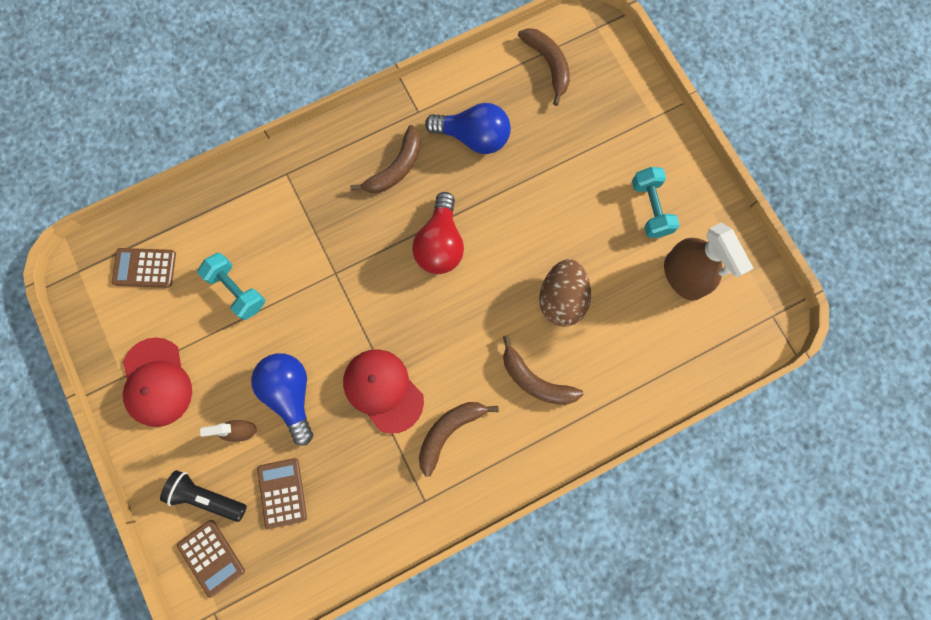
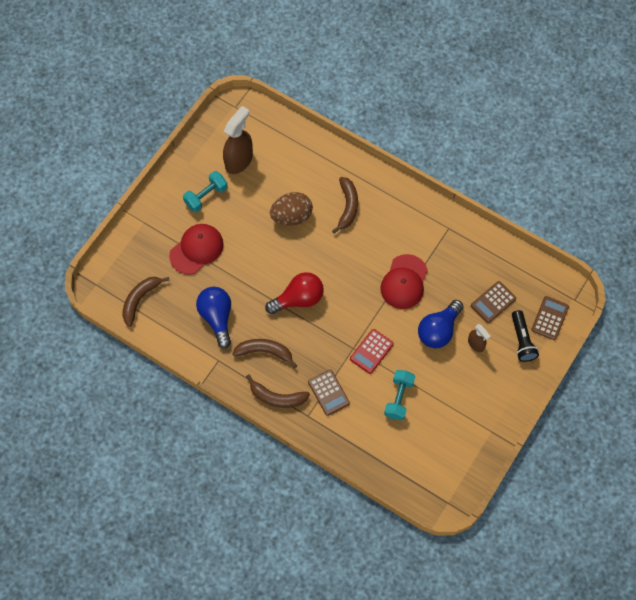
camera: 120 degrees left, 10 degrees down
brown calculator [112,248,176,288] -> brown calculator moved to [308,370,350,416]
red cap [123,337,192,427] -> red cap moved to [169,224,224,275]
brown banana [419,402,499,477] -> brown banana moved to [246,374,310,408]
none -> red calculator [350,329,394,374]

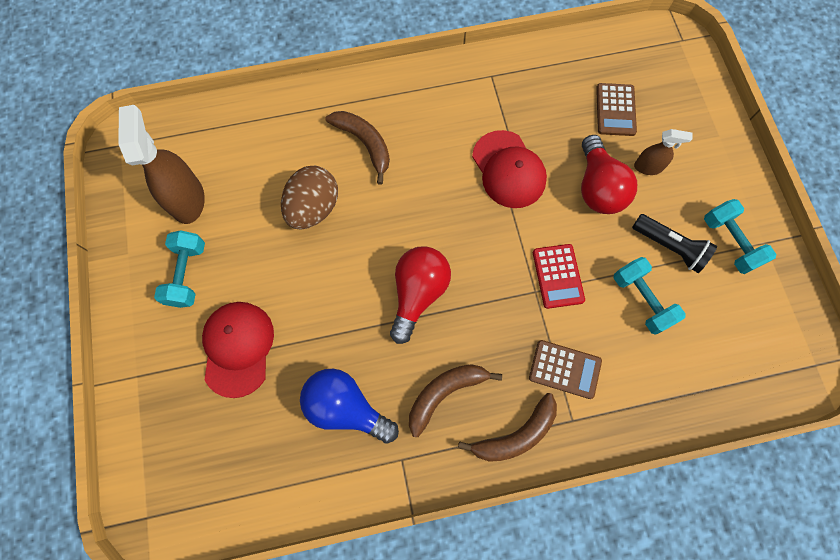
camera: 45 degrees left, 5 degrees up
brown banana [122,277,170,327] -> none
blue light bulb [418,300,464,348] -> red light bulb [581,135,637,214]
black flashlight [512,310,539,362] -> black flashlight moved to [632,214,717,273]
brown calculator [531,296,569,340] -> none
none -> turquoise dumbbell [704,199,776,274]

